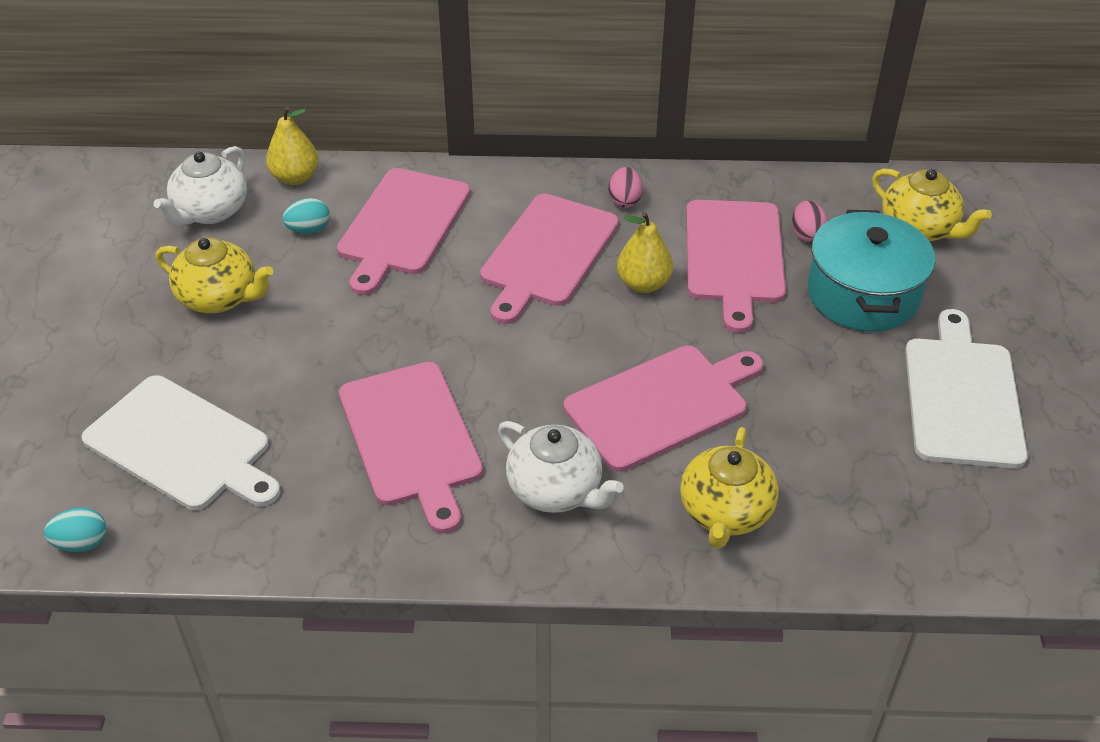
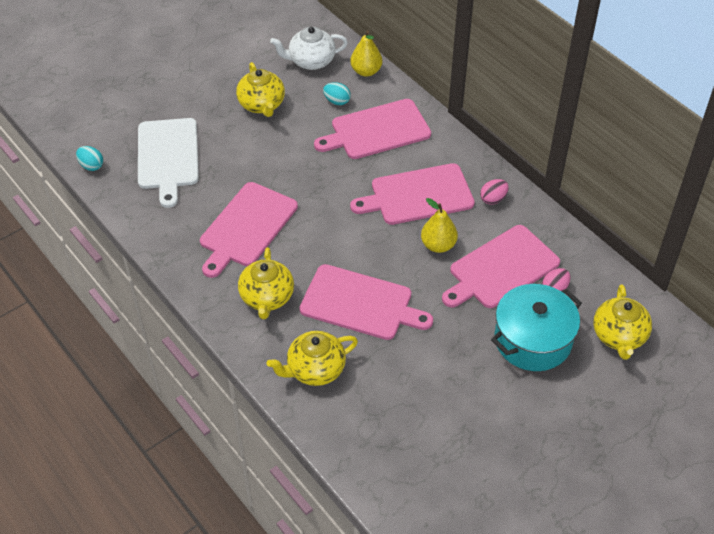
camera: 50 degrees right, 5 degrees up
white teapot [498,421,624,513] -> yellow teapot [238,247,294,319]
white cutting board [905,309,1028,468] -> none

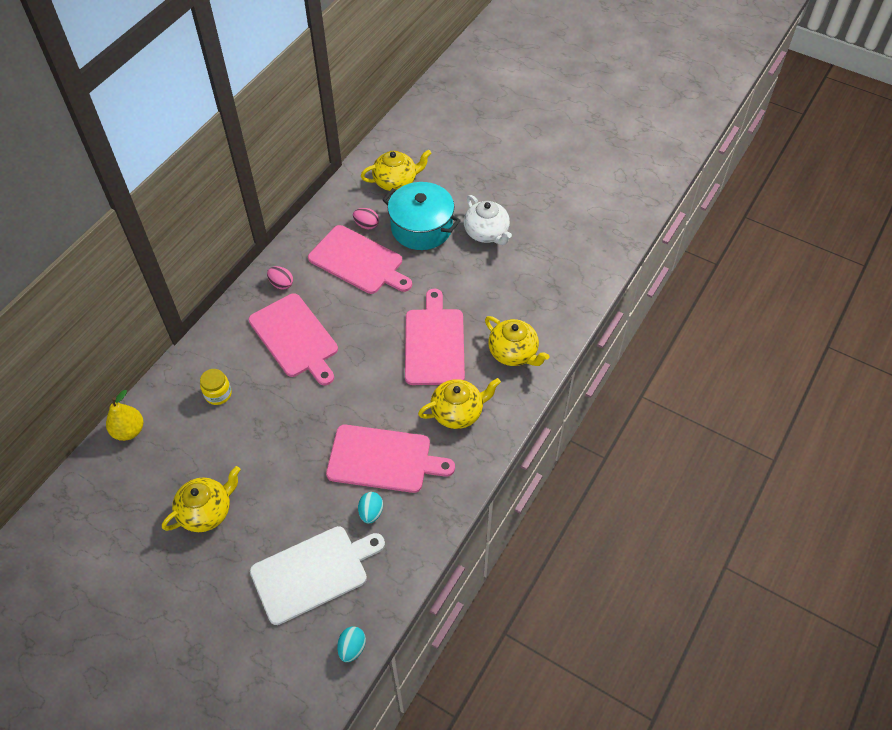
camera: 110 degrees left, 5 degrees up
white teapot [270,27,348,70] -> white teapot moved to [464,195,512,245]
pink cutting board [314,99,431,159] -> yellow jar [200,369,232,405]
turquoise egg [323,82,351,105] -> turquoise egg moved to [358,492,383,524]
yellow pear [421,198,458,253] -> none

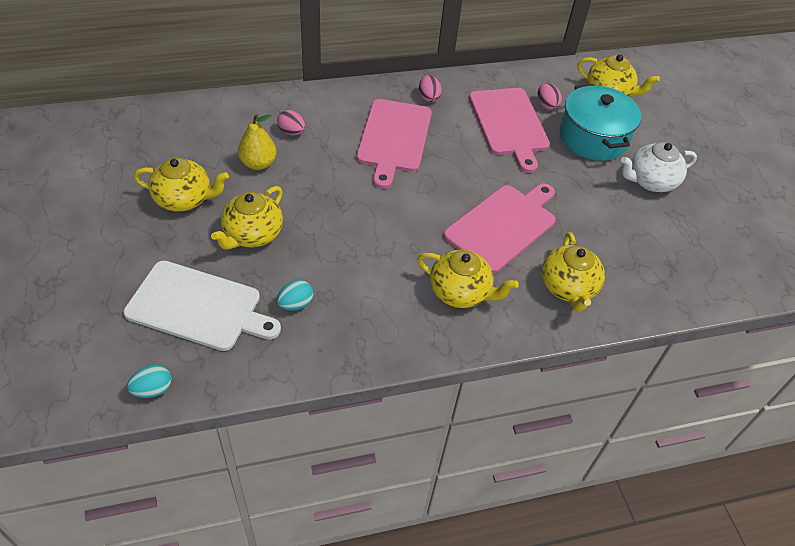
camera: 40 degrees right, 5 degrees down
yellow pear [106,390,143,441] -> yellow pear moved to [238,114,277,170]
yellow jar [200,369,232,405] -> pink egg [277,110,306,135]
pink cutting board [326,425,455,493] -> none
white teapot [464,195,512,245] -> white teapot turned 60 degrees clockwise [621,142,697,192]
none -> yellow teapot [211,186,283,250]

